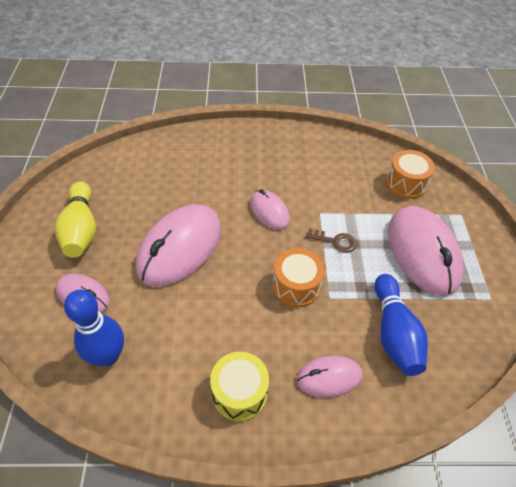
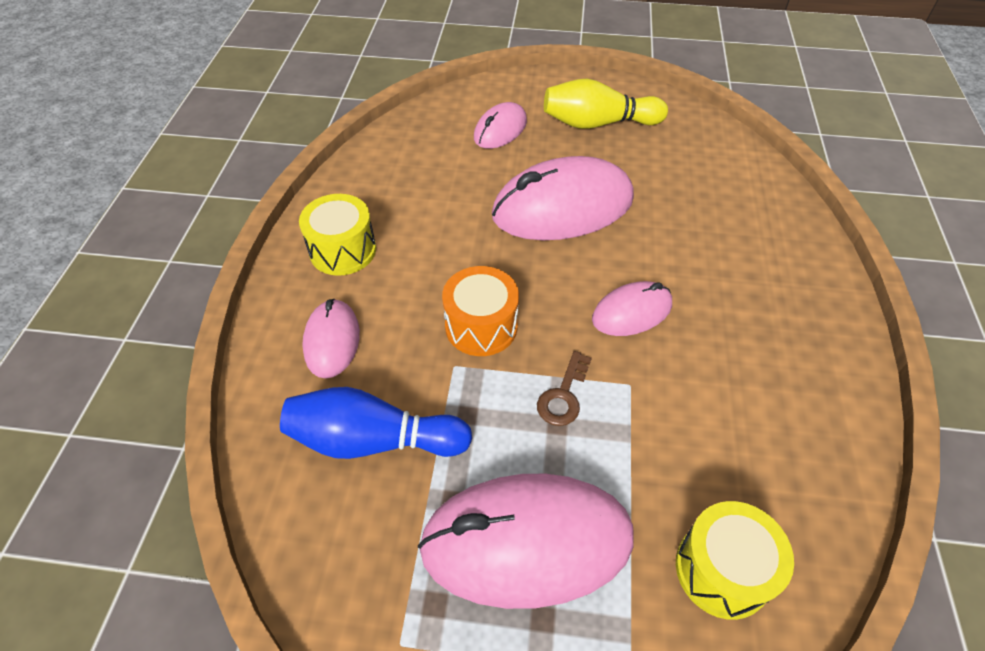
camera: 100 degrees right, 0 degrees up
blue bowling pin [64,290,124,366] -> none
pink mouse [136,205,221,287] -> pink mouse turned 60 degrees counterclockwise [492,156,634,240]
orange drum [386,150,435,199] -> yellow drum [676,501,794,620]

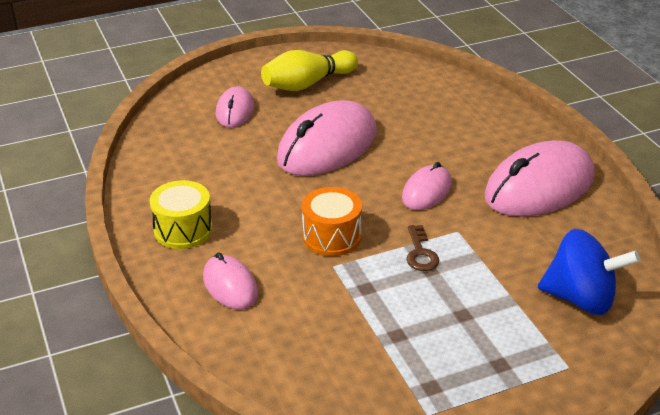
camera: 30 degrees left, 15 degrees down
blue bowling pin [280,387,472,459] -> none
pink mouse [418,474,634,609] -> pink mouse moved to [484,140,594,217]
yellow drum [676,501,794,620] -> blue spinning top [538,229,640,315]

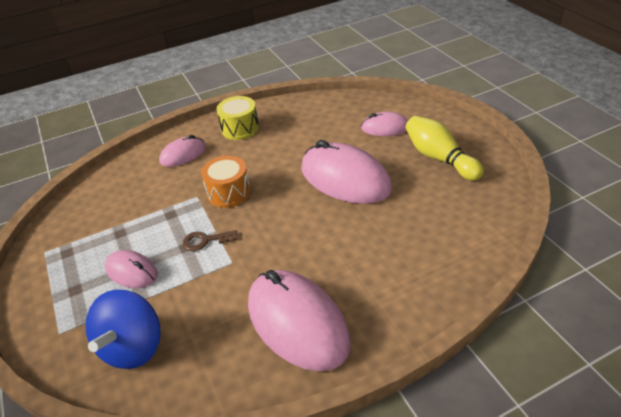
camera: 90 degrees right, 5 degrees up
pink mouse [402,162,452,210] -> pink mouse moved to [105,250,158,288]

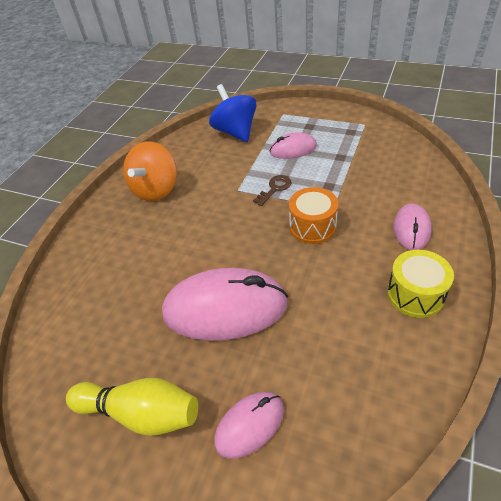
camera: 140 degrees right, 5 degrees up
pink mouse [248,270,351,371] -> orange spinning top [123,141,177,201]

